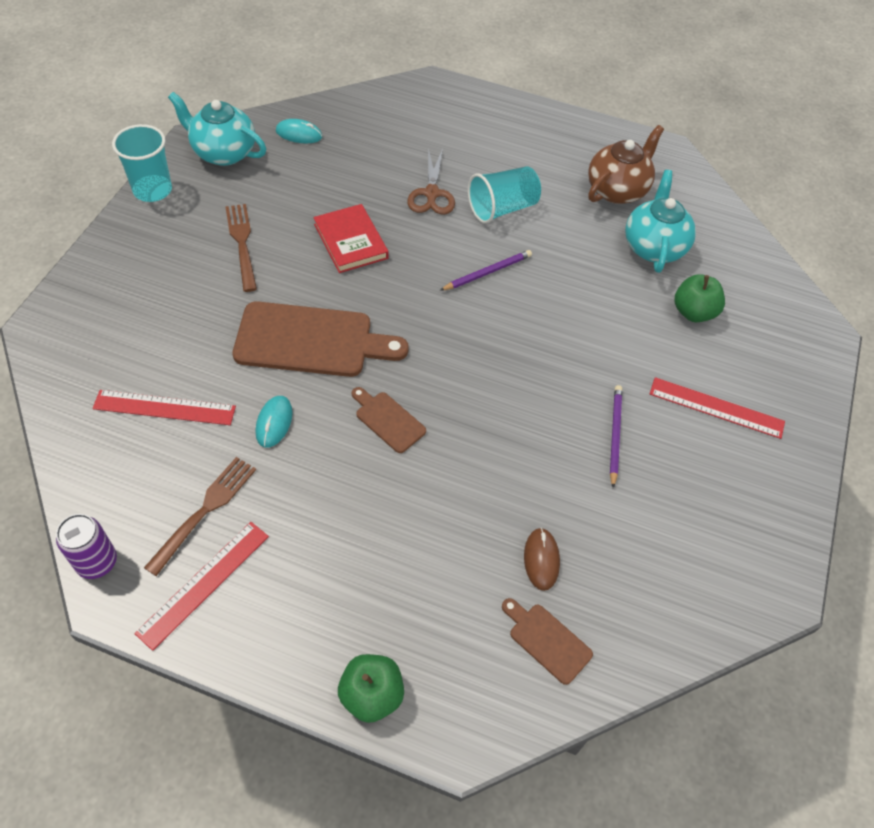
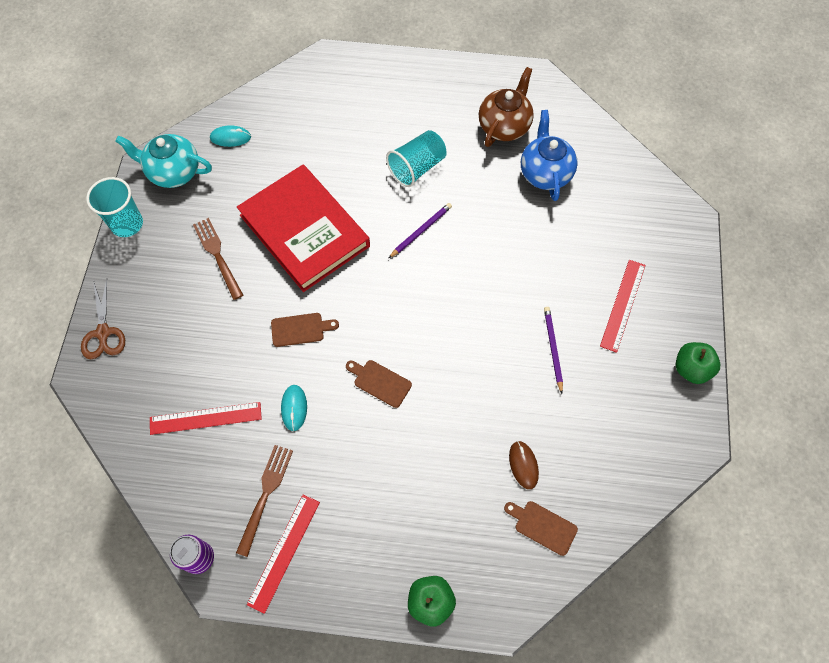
camera: 10 degrees left, 10 degrees up
brown cutting board [233,301,409,377] -> brown cutting board [271,313,339,347], size x0.49
red book [313,204,389,273] -> red book [237,164,370,292], size x1.89
brown scissors [407,149,455,215] -> brown scissors moved to [81,279,125,359]
turquoise teapot [625,170,696,273] -> blue teapot [521,110,578,201]
red ruler [650,377,785,439] -> red ruler turned 75 degrees counterclockwise [600,260,645,353]
green apple [674,274,725,322] -> green apple moved to [676,342,720,384]

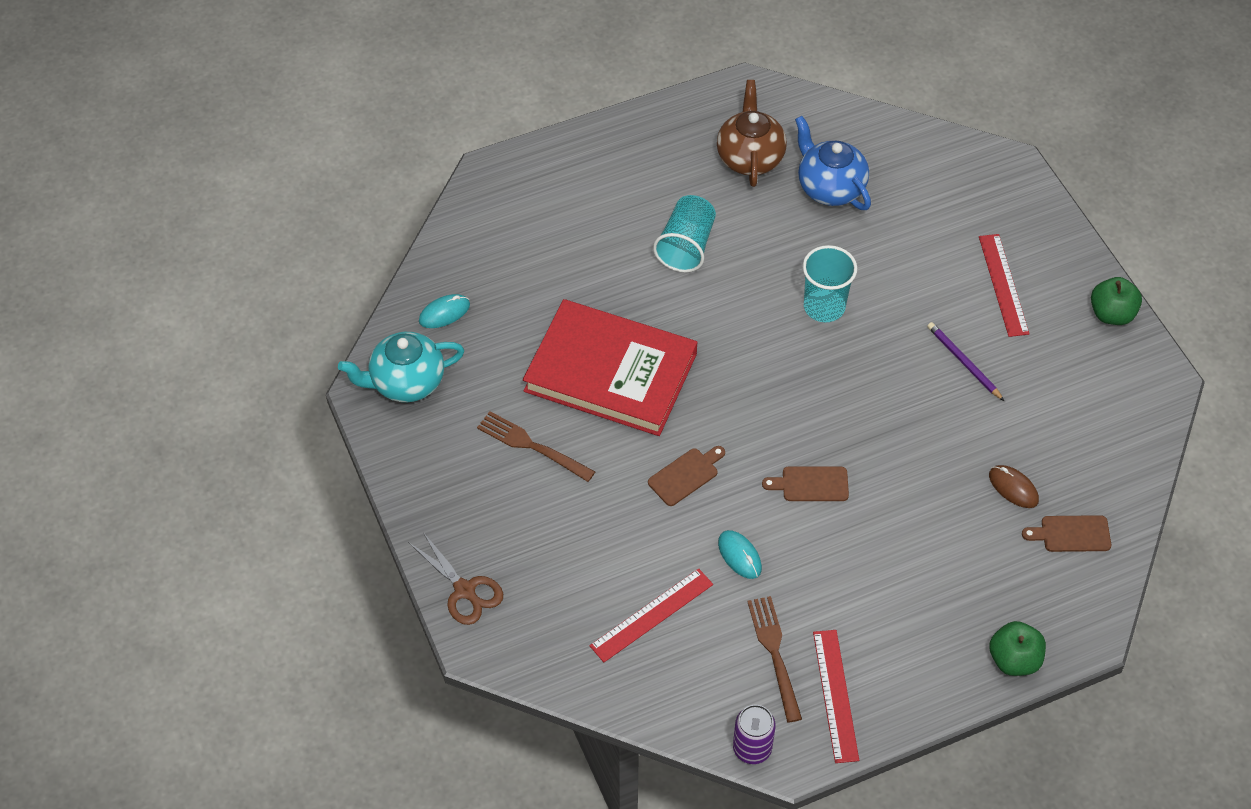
camera: 30 degrees left, 10 degrees down
turquoise cup [86,177,143,237] -> turquoise cup moved to [802,245,857,322]
purple pencil [389,203,452,258] -> none

